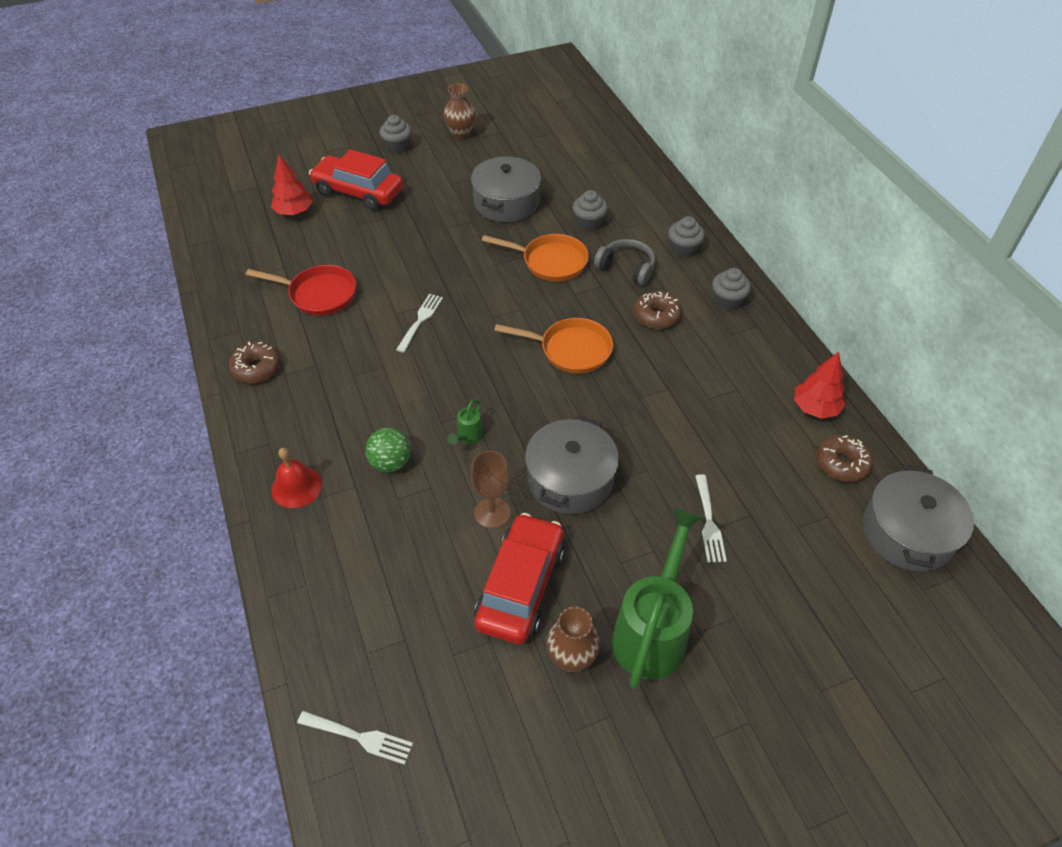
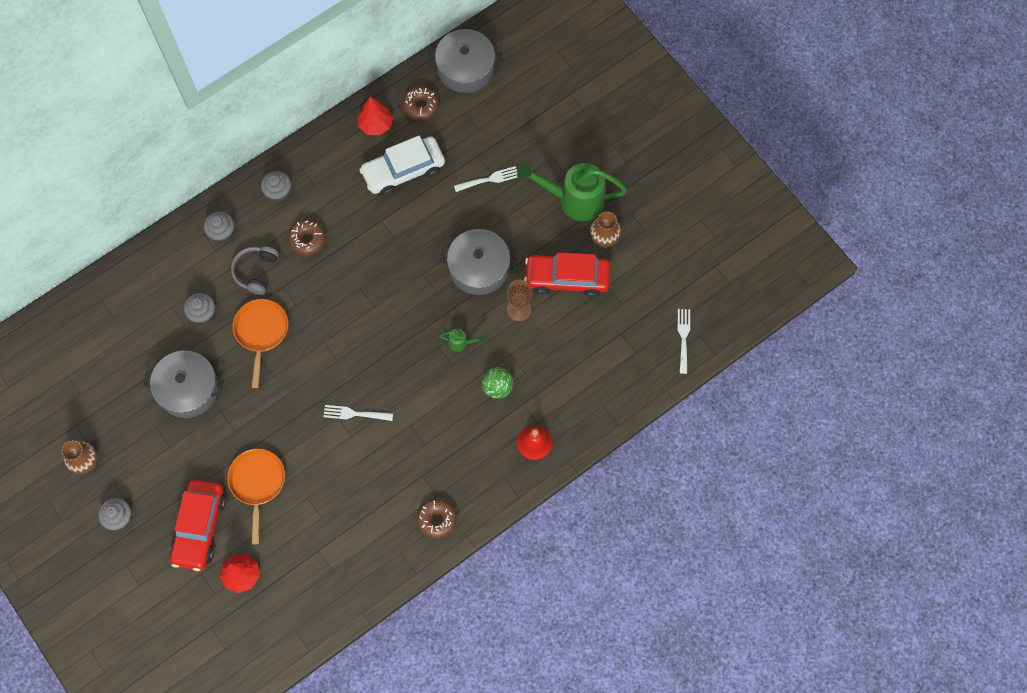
camera: 105 degrees left, 20 degrees up
red pan [246,265,356,316] -> none
orange pan [494,318,613,374] -> orange pan moved to [227,449,285,544]
none -> white car [359,136,445,196]

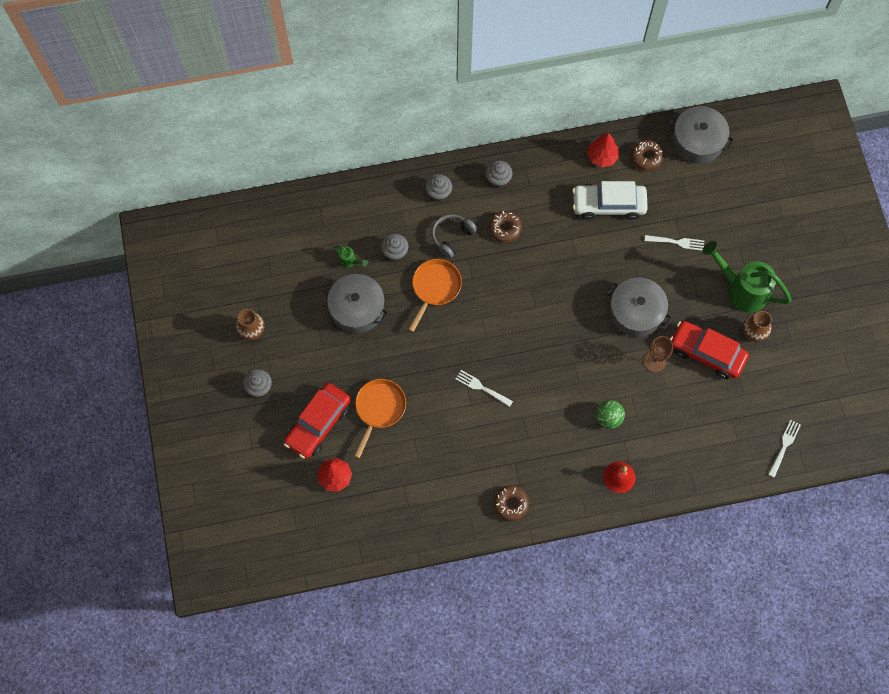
camera: 25 degrees right, 0 degrees up
green watering can [439,328,485,352] -> green watering can moved to [333,246,368,268]

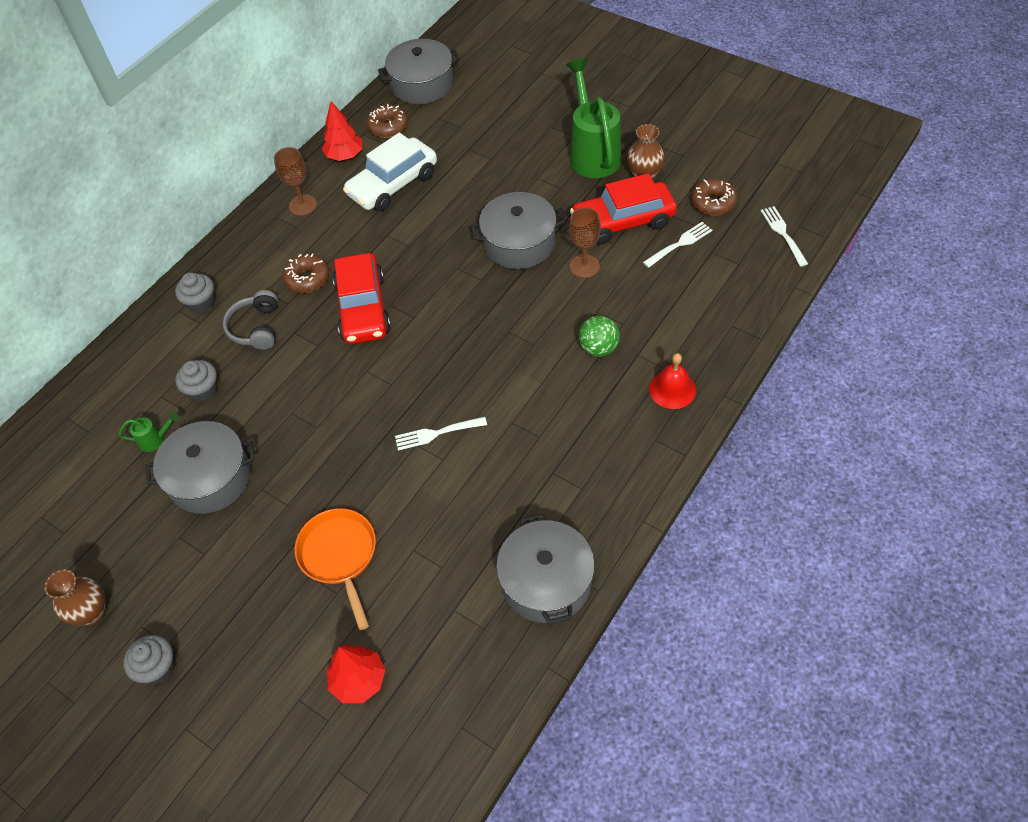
camera: 40 degrees left, 15 degrees down
red car [284,383,351,459] -> red car moved to [333,253,391,344]
orange pan [408,259,462,332] -> none
grey cupcake [485,160,513,188] -> none
brown donut [493,485,529,521] -> brown donut moved to [691,179,737,215]
white fork [645,235,704,251] -> white fork moved to [643,222,712,268]
green watering can [702,241,792,313] -> green watering can turned 90 degrees clockwise [566,59,621,178]
none -> brown goblet [274,147,317,216]
none -> grey pot [496,514,595,625]

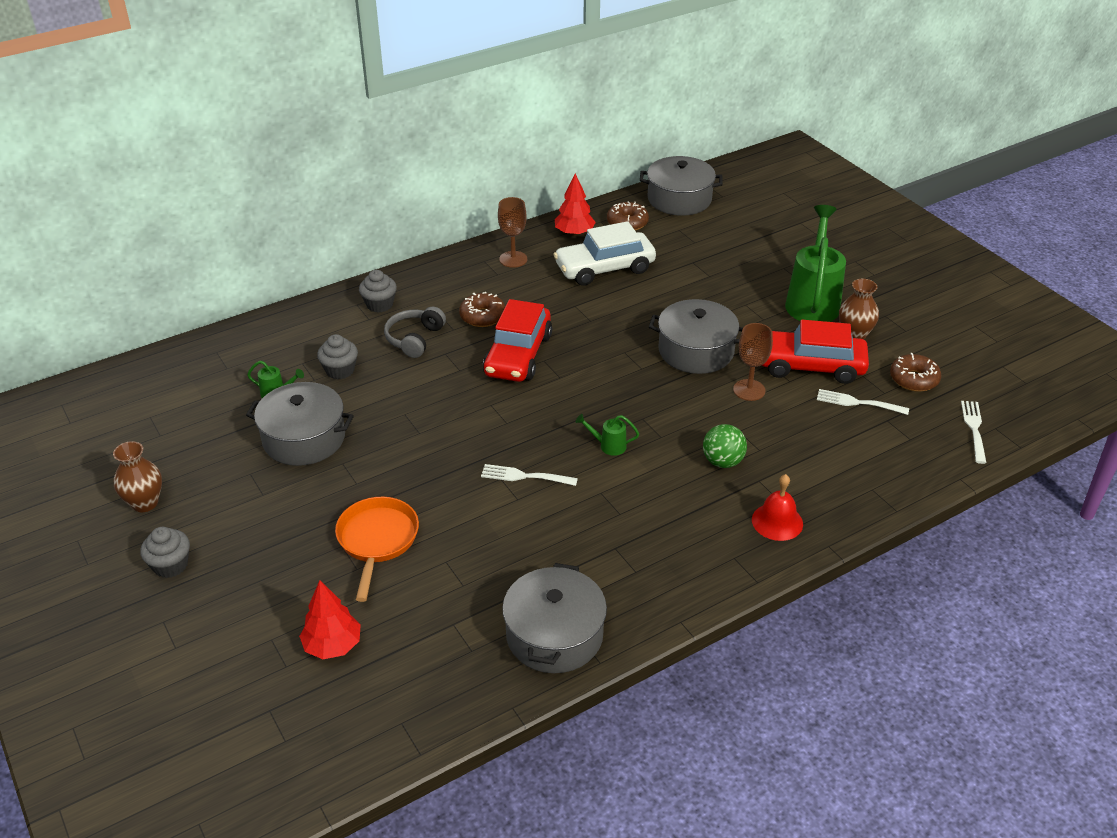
camera: 20 degrees right, 15 degrees down
white fork [643,222,712,268] -> white fork turned 150 degrees counterclockwise [817,389,909,415]
none -> green watering can [576,414,639,456]

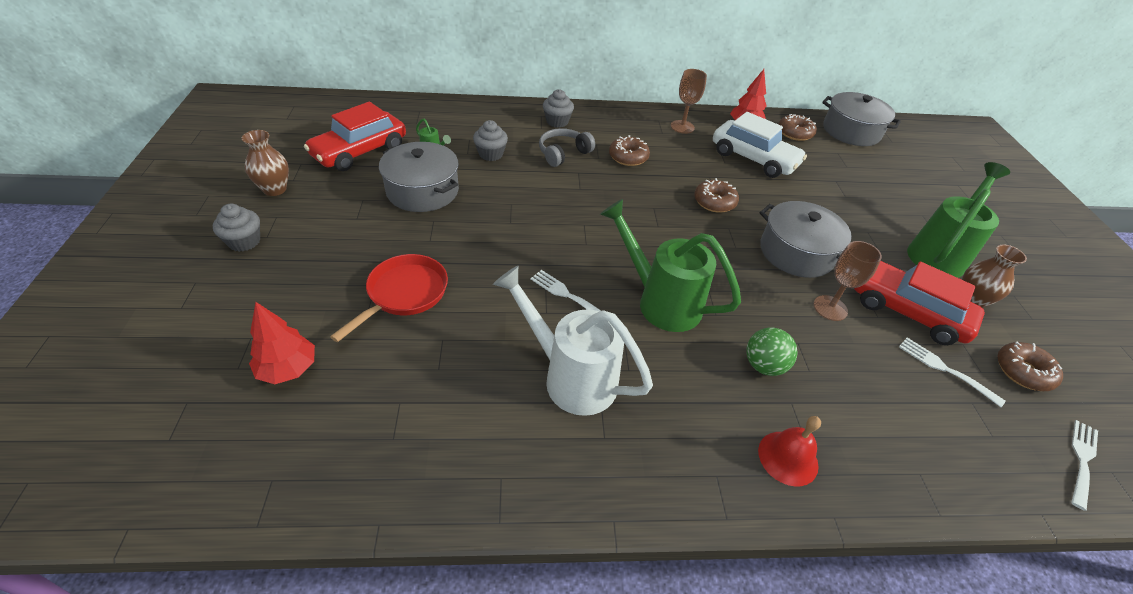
camera: 25 degrees right, 5 degrees up
orange pan [335,497,419,602] -> red pan [330,254,448,342]
red car [483,299,552,382] -> red car moved to [304,102,406,171]
grey pot [502,563,607,673] -> none
white car [553,221,656,286] -> white car turned 150 degrees counterclockwise [713,112,807,178]
green watering can [576,414,639,456] -> green watering can [600,199,741,332], size x2.41
none -> white watering can [493,266,653,416]
none -> brown donut [694,178,739,213]

